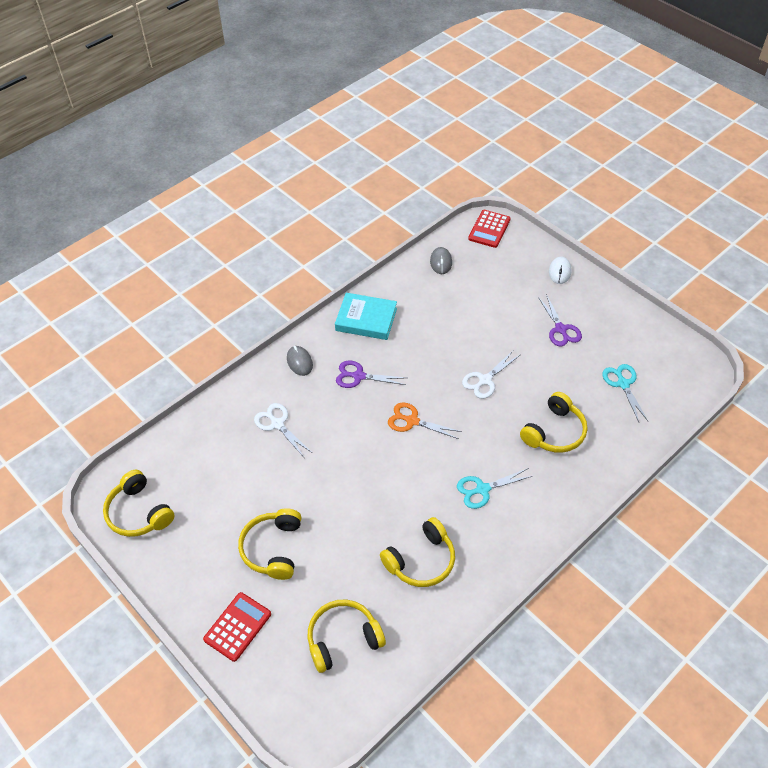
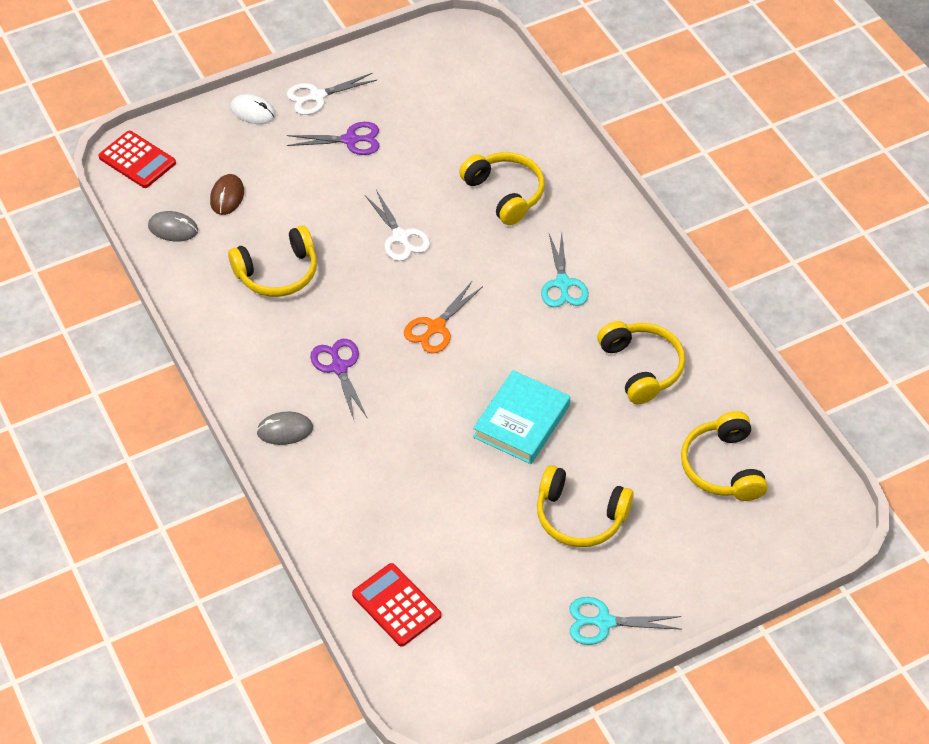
camera: 75 degrees left, 0 degrees up
yellow headphones [103,470,174,537] -> yellow headphones moved to [228,225,317,297]
red calculator [203,592,271,662] -> red calculator moved to [352,563,441,647]
white scissors [254,403,312,457] -> white scissors moved to [287,73,377,115]
turquoise book [335,293,397,340] -> turquoise book moved to [473,370,570,464]
purple scissors [336,361,406,388] -> purple scissors turned 135 degrees clockwise [310,339,368,420]
turquoise scissors [602,364,648,422] -> turquoise scissors moved to [569,597,682,645]
none -> brown mouse [210,174,244,215]

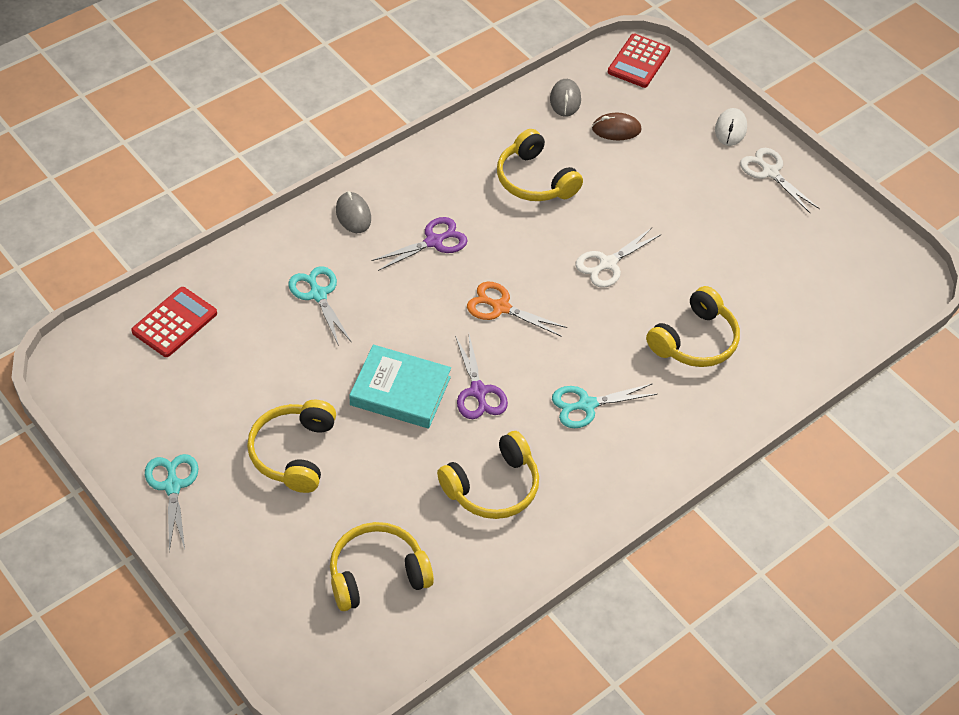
camera: 75 degrees right, 0 degrees up
purple scissors [287,122,379,155] -> purple scissors moved to [455,335,508,419]
none -> turquoise scissors [288,266,352,346]

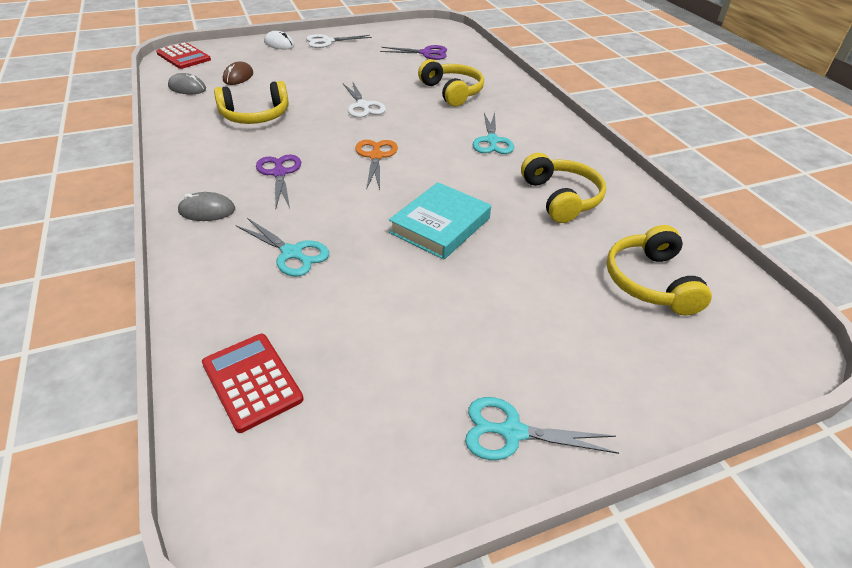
camera: 70 degrees left, 10 degrees down
yellow headphones [247,400,336,493] -> none
turquoise scissors [288,266,352,346] -> turquoise scissors turned 135 degrees counterclockwise [236,218,329,277]
purple scissors [455,335,508,419] -> purple scissors moved to [380,45,447,60]
orange scissors [467,281,567,337] -> orange scissors turned 135 degrees clockwise [355,140,398,190]

